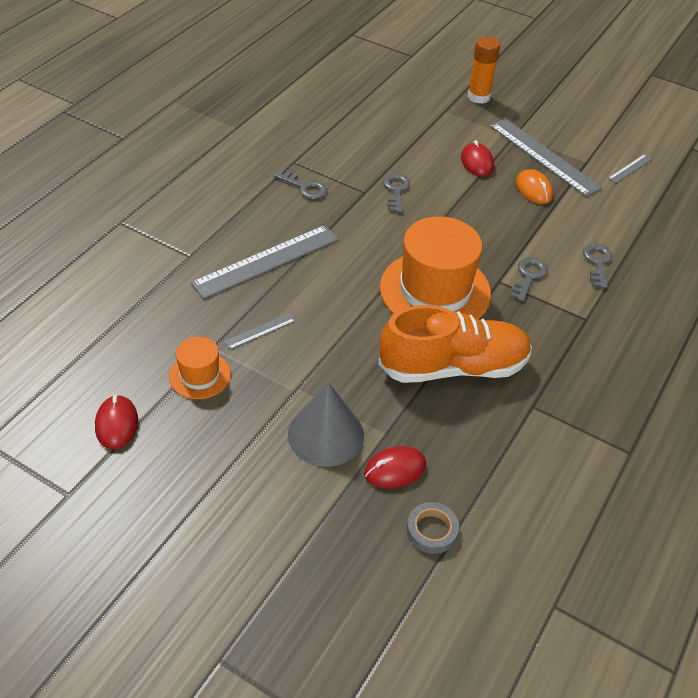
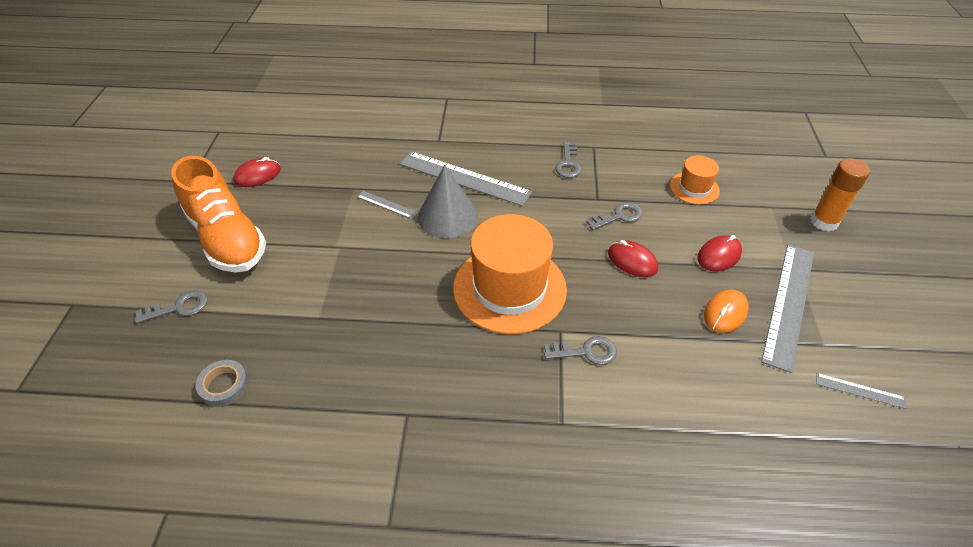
camera: 65 degrees right, 0 degrees up
orange hat [169,337,231,399] -> orange hat moved to [670,155,720,205]
grey cone [288,382,364,467] -> grey cone moved to [418,165,478,238]
red mouse [364,446,426,489] -> red mouse moved to [608,240,658,277]
orange shoe [378,305,532,383] -> orange shoe moved to [171,156,266,272]
grey key [583,243,612,288] -> grey key moved to [135,290,208,324]

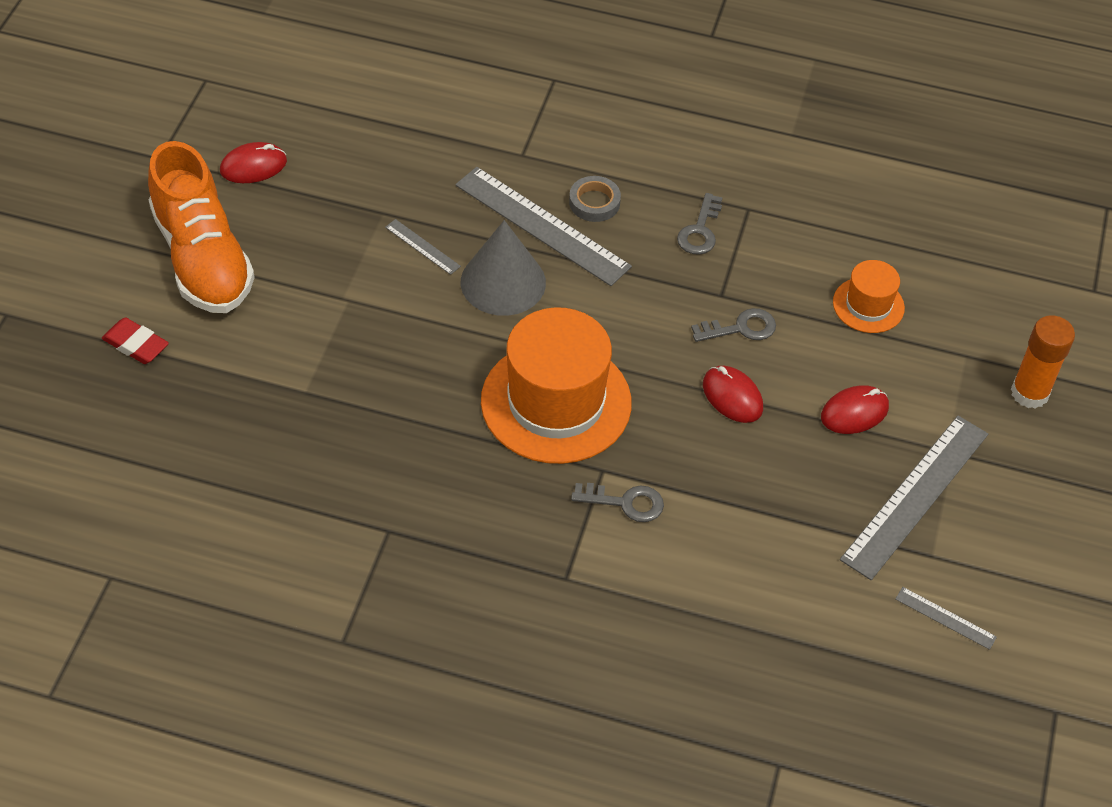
camera: 10 degrees right, 5 degrees up
grey key [135,290,208,324] -> red eraser [102,317,169,364]
grey tape [196,360,248,407] -> grey tape moved to [569,176,621,222]
orange mouse [704,289,749,333] -> none

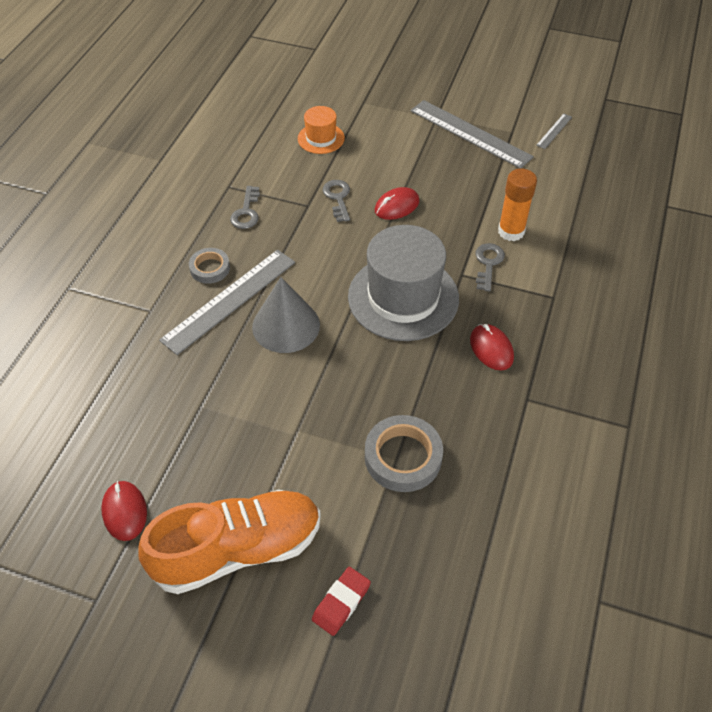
camera: 85 degrees left, 0 degrees up
grey ruler [385,219,461,275] -> none
orange hat [481,307,632,464] -> grey hat [348,225,459,341]
grey key [677,193,723,255] -> grey key turned 75 degrees clockwise [230,186,260,229]
red mouse [821,385,889,434] -> red mouse moved to [470,324,514,370]
orange glue stick [1011,315,1075,409] -> orange glue stick moved to [498,169,537,241]
none -> grey tape [365,415,443,492]

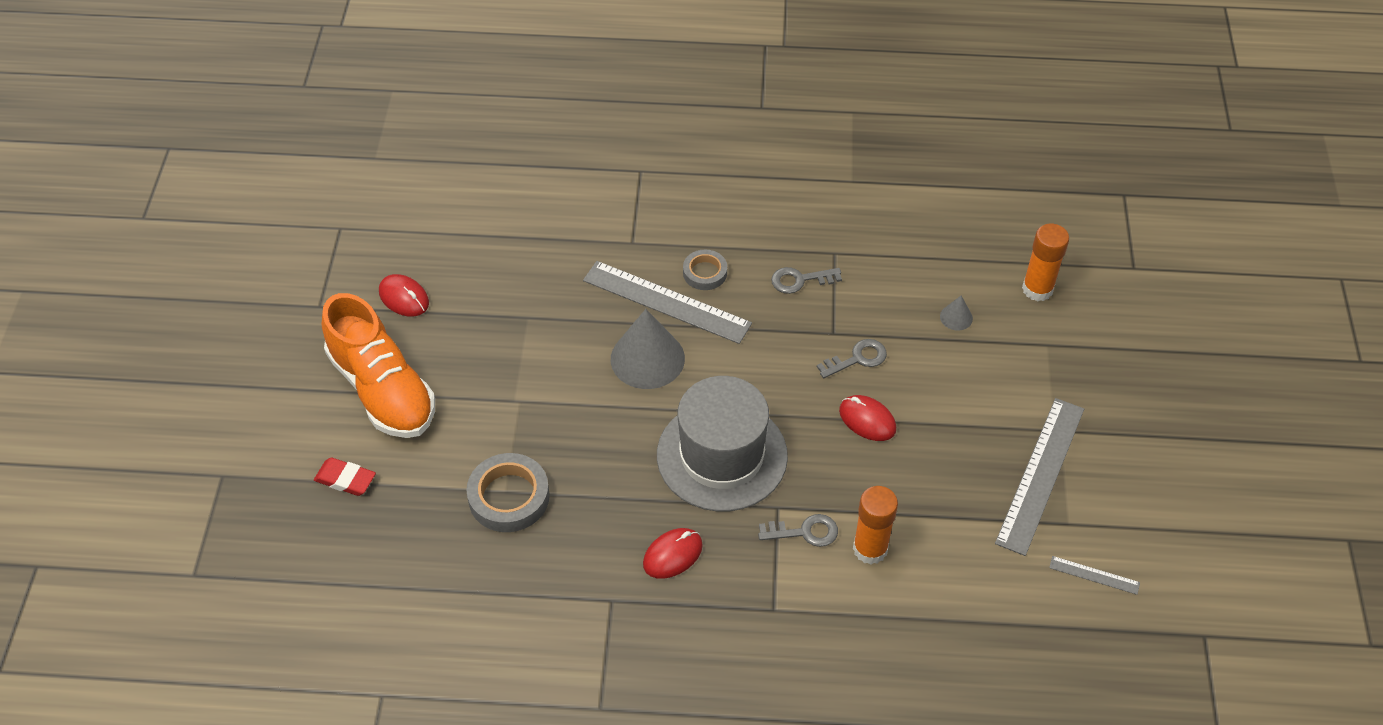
camera: 75 degrees right, 0 degrees up
red mouse [101,481,147,541] -> red mouse turned 75 degrees clockwise [379,274,429,316]
orange hat [298,106,345,154] -> grey cone [940,296,973,331]
none -> orange glue stick [1022,224,1069,301]

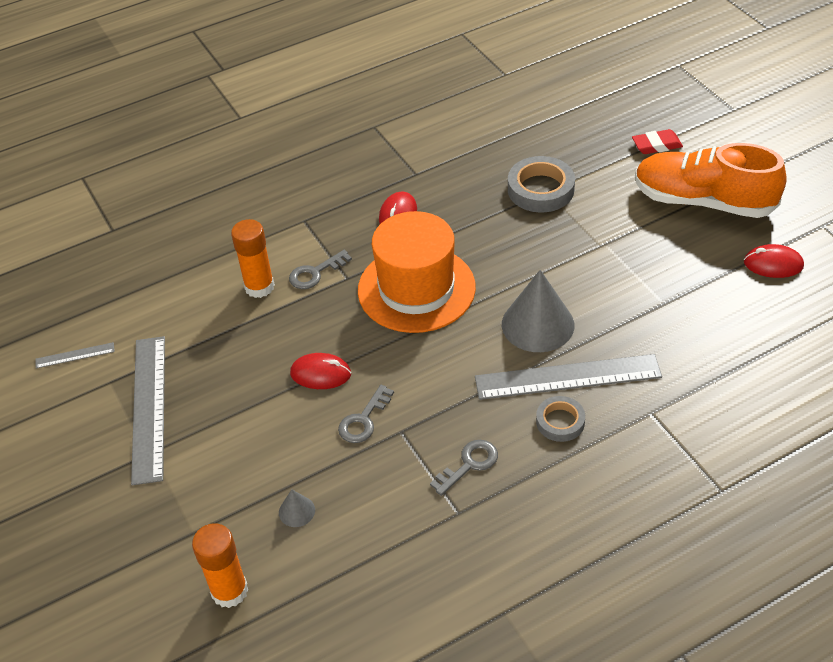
camera: 150 degrees right, 5 degrees down
grey hat [657,376,788,511] -> orange hat [358,211,476,333]

